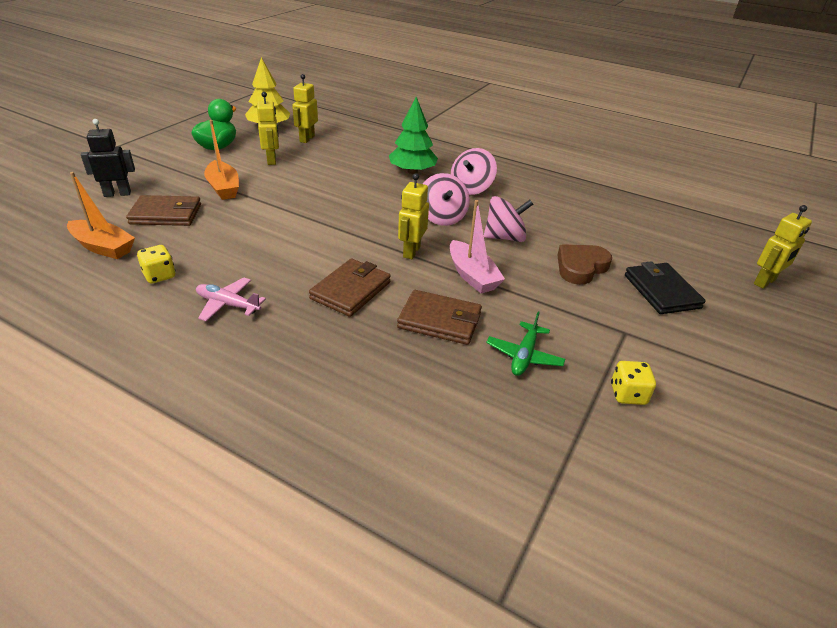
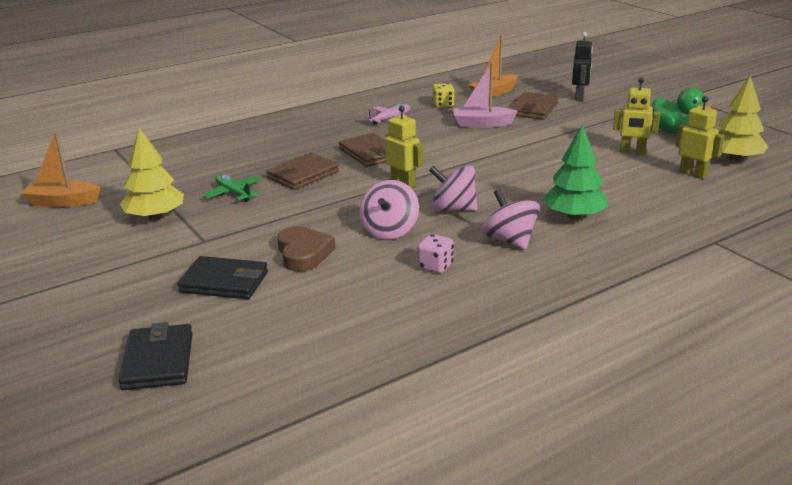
camera: 120 degrees right, 10 degrees down
orange boat [204,120,239,200] -> orange boat moved to [21,132,101,207]
pink boat [450,200,505,293] -> pink boat moved to [453,62,518,128]
yellow dice [611,361,656,405] -> yellow tree [120,128,184,220]
yellow robot [754,205,812,289] -> black wallet [118,322,193,391]
none -> pink dice [417,234,454,273]

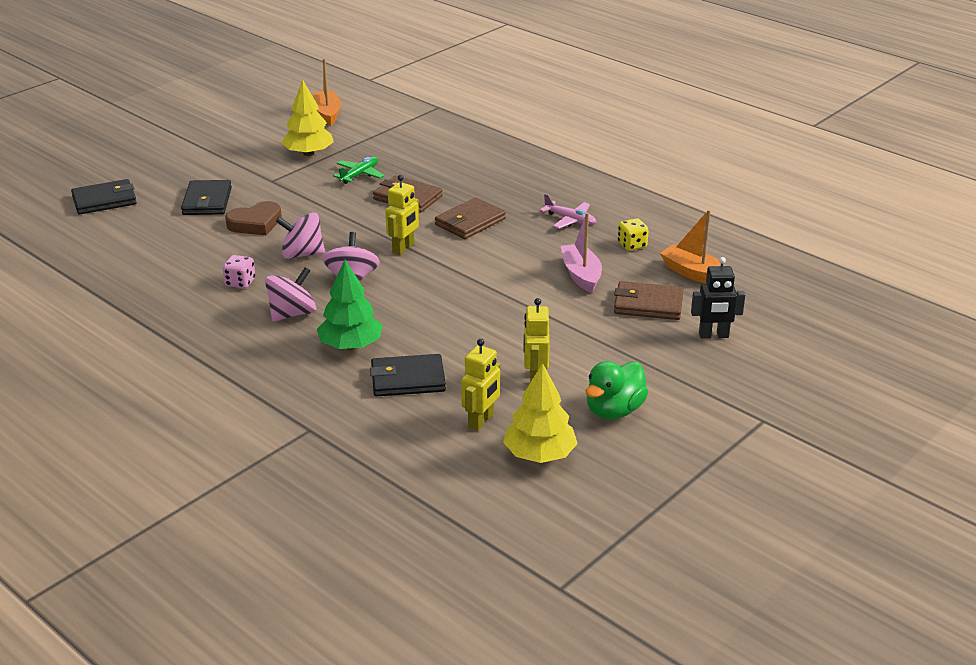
camera: 75 degrees right, 5 degrees up
none -> black wallet [370,354,446,397]

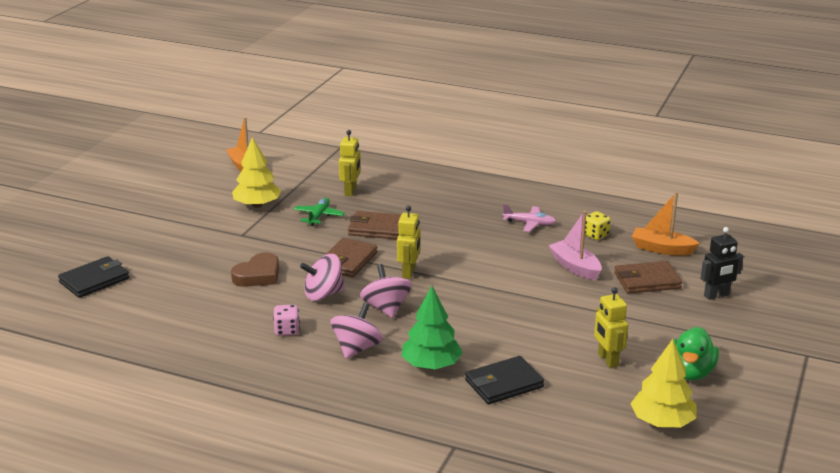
camera: 20 degrees left, 5 degrees down
black wallet [181,180,232,215] -> none
brown wallet [435,197,506,239] -> brown wallet moved to [325,238,377,277]
yellow robot [461,339,500,431] -> yellow robot moved to [339,130,361,196]

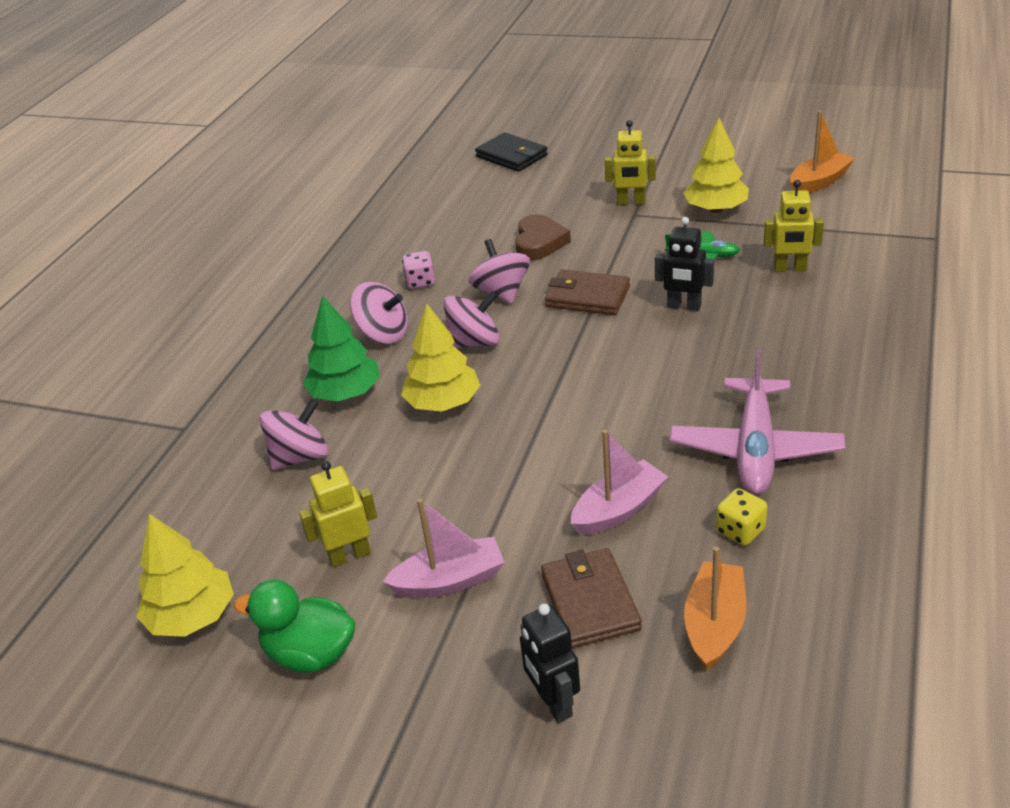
camera: 90 degrees right, 10 degrees up
brown heart [231,252,279,287] -> brown heart turned 120 degrees counterclockwise [515,214,571,260]
brown wallet [348,211,402,239] -> black robot [655,217,714,311]
yellow robot [397,206,420,279] -> yellow robot moved to [605,120,656,205]
black wallet [465,356,544,404] -> pink spinning top [260,399,328,470]
pink plane [503,204,556,232] -> pink plane [670,349,845,495], size x1.87
none -> pink boat [383,498,504,598]
none -> yellow tree [401,304,480,412]

